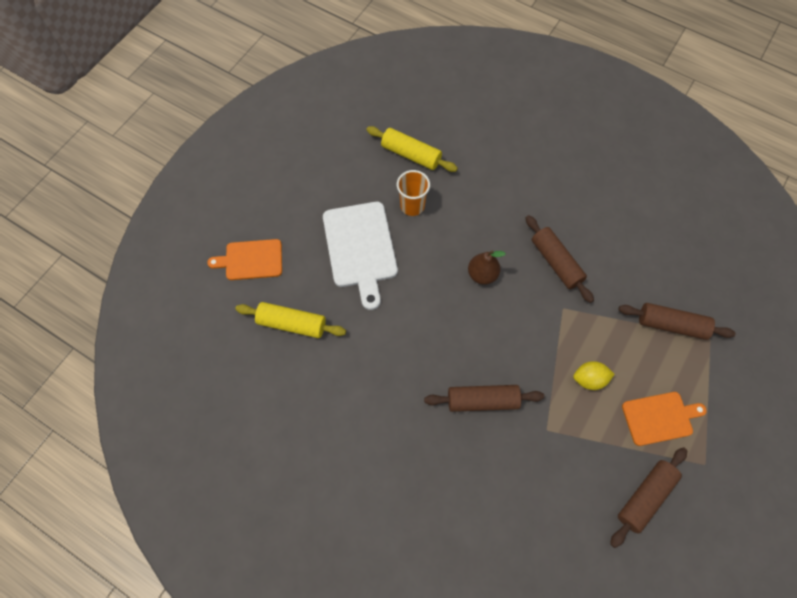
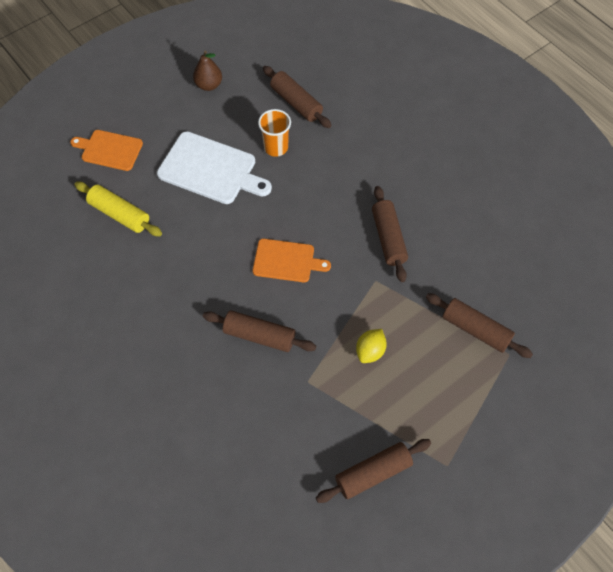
camera: 20 degrees right, 5 degrees down
white cutting board [323,202,398,310] -> white cutting board turned 75 degrees counterclockwise [157,131,272,204]
yellow rolling pin [366,126,458,172] -> brown rolling pin [263,66,332,128]
brown pear [468,251,506,285] -> brown pear moved to [193,51,222,91]
yellow lemon [573,361,615,390] -> yellow lemon turned 75 degrees counterclockwise [356,329,387,363]
orange cutting board [622,392,707,446] -> orange cutting board moved to [253,239,331,282]

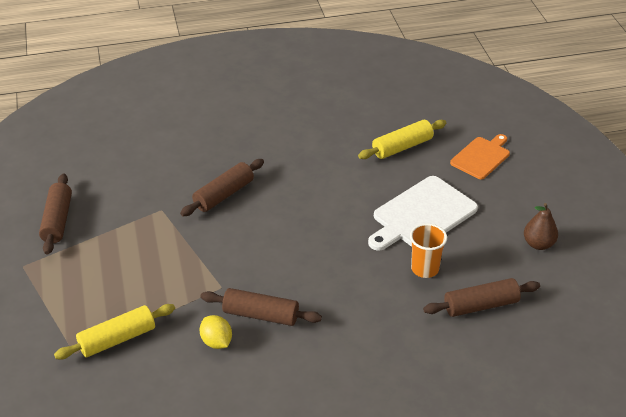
camera: 115 degrees right, 20 degrees down
orange cutting board [253,239,331,282] -> none
yellow lemon [356,329,387,363] -> yellow lemon moved to [200,315,232,349]
brown rolling pin [426,293,533,358] -> yellow rolling pin [54,304,175,359]

